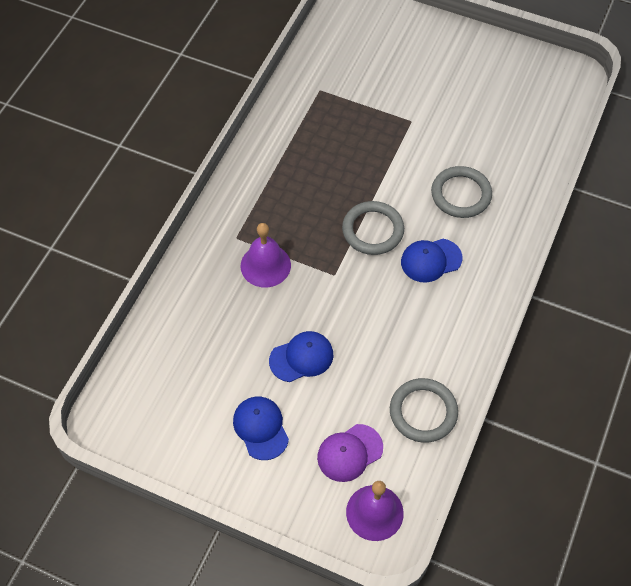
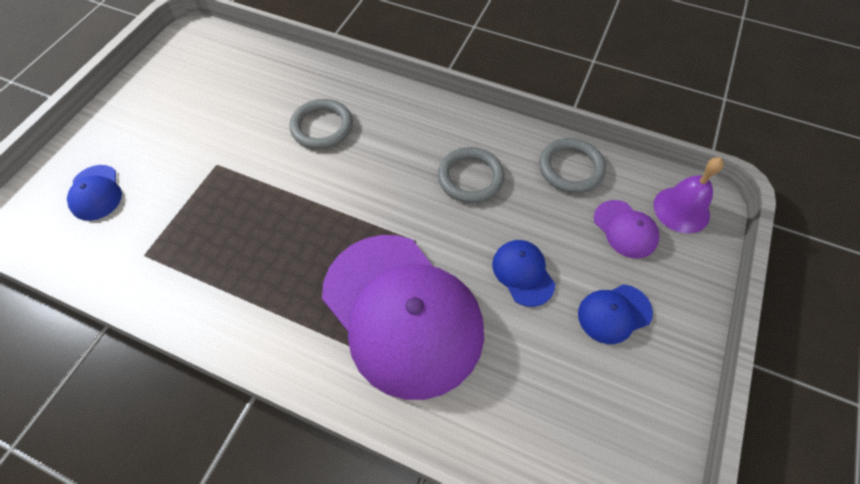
camera: 90 degrees left, 0 degrees up
purple bell [241,223,291,287] -> purple cap [322,235,484,400]
grey ring [342,201,404,255] -> grey ring moved to [438,147,505,203]
blue cap [401,239,462,283] -> blue cap moved to [67,165,122,221]

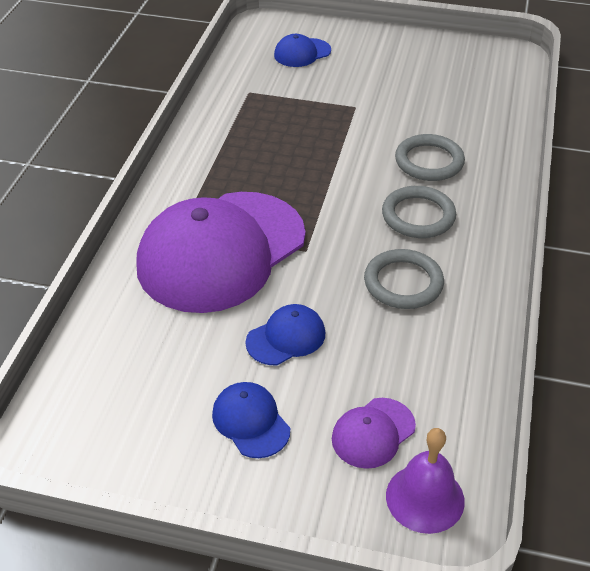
camera: 80 degrees right, 15 degrees down
grey ring [539,138,606,193] -> grey ring moved to [382,186,456,238]

